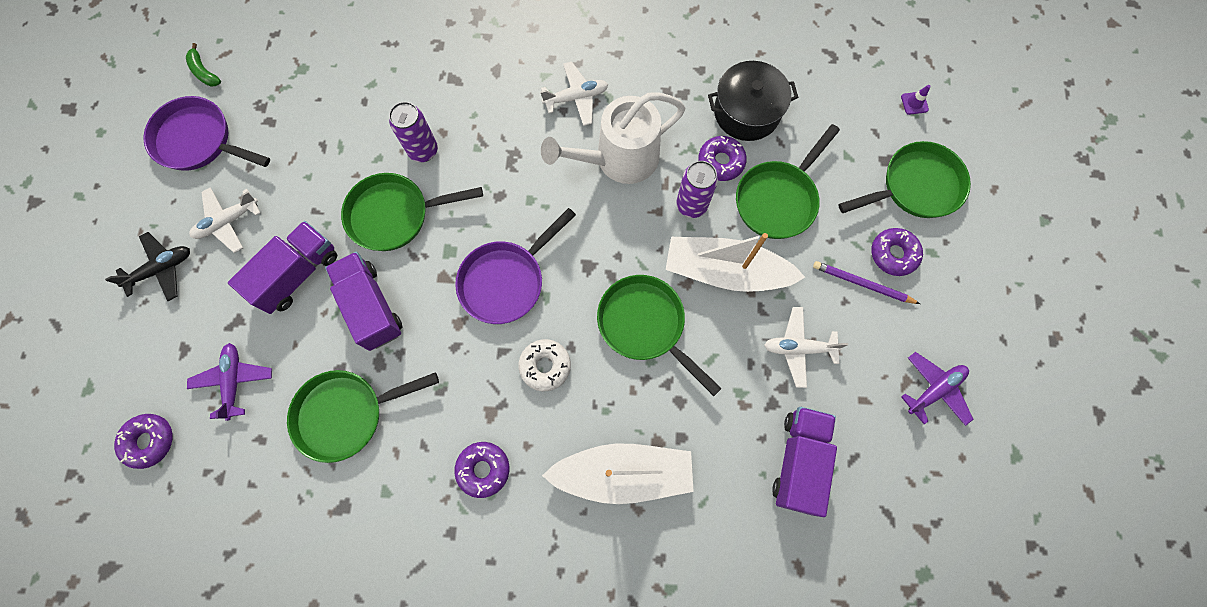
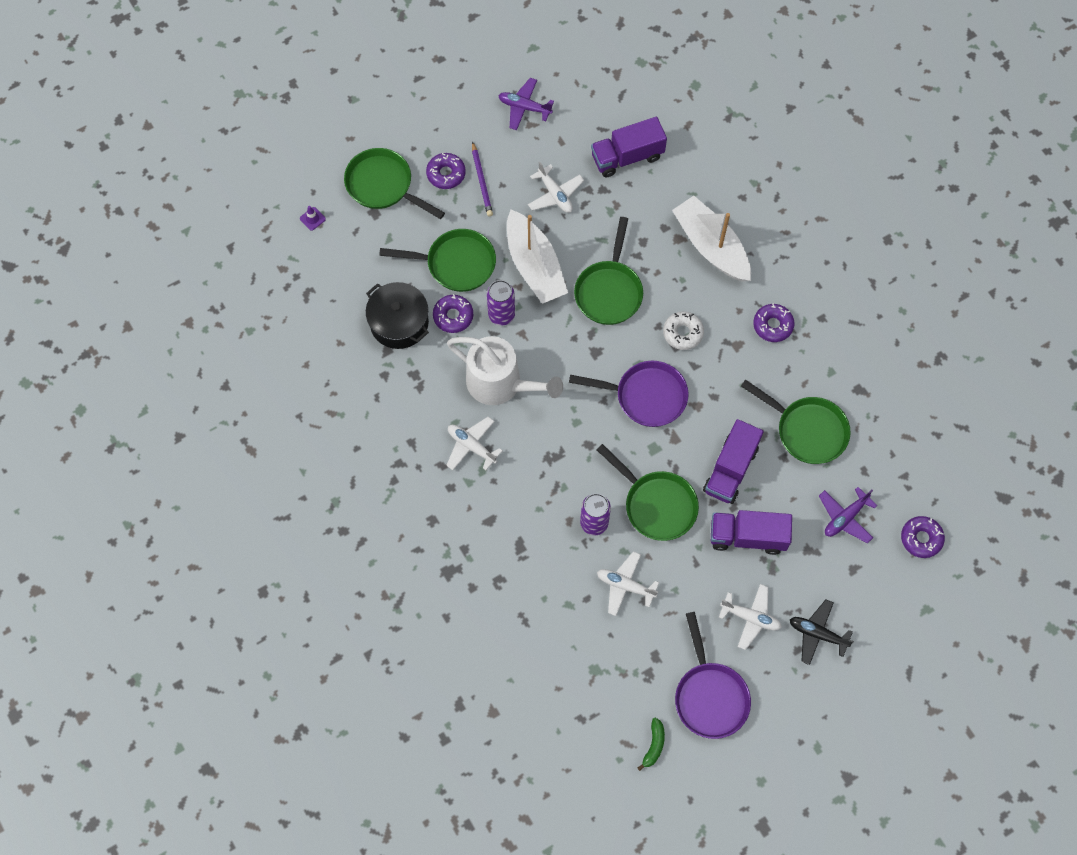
camera: 125 degrees left, 5 degrees down
none -> white plane [597,551,659,616]

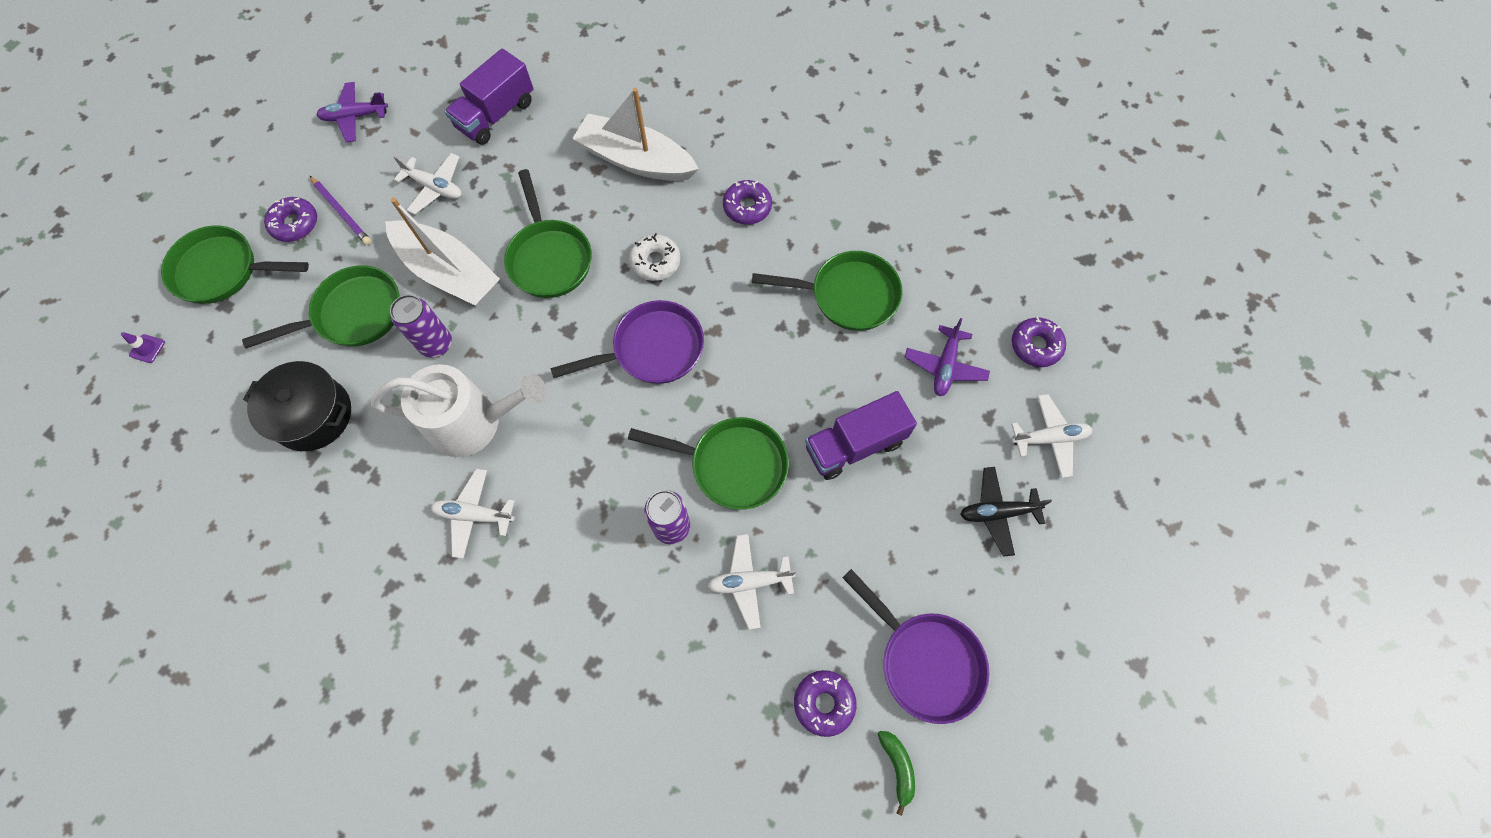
camera: 30 degrees left, 0 degrees up
purple donut [433,294,473,333] -> purple donut moved to [794,670,856,737]
purple truck [703,419,764,504] -> none
white plane [719,584,782,650] -> white plane moved to [1011,394,1092,478]

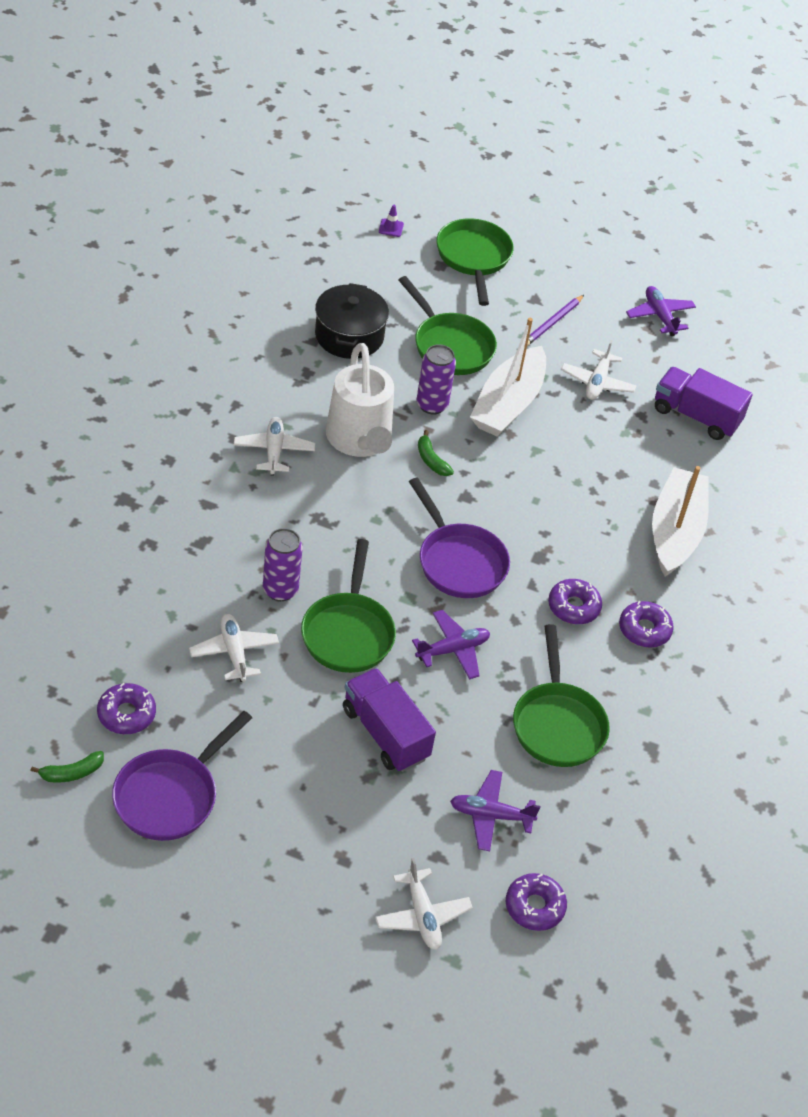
camera: 75 degrees right, 20 degrees down
purple donut [264,197,317,242] -> purple donut moved to [548,579,602,624]
green pan [504,169,592,298] -> none
white donut [629,233,680,281] -> none
black plane [960,467,1052,557] -> none
none -> purple plane [412,610,490,679]
none -> green banana [418,430,454,476]

